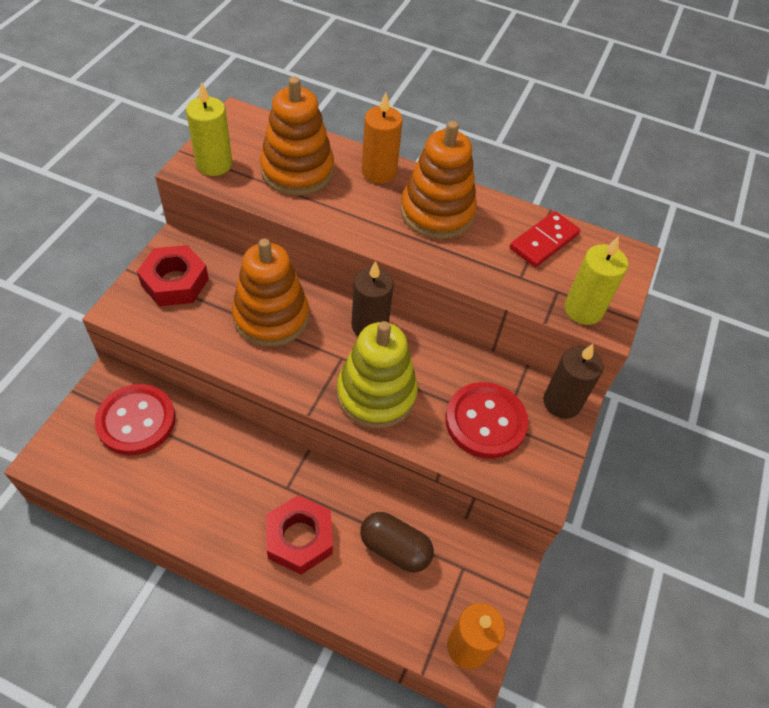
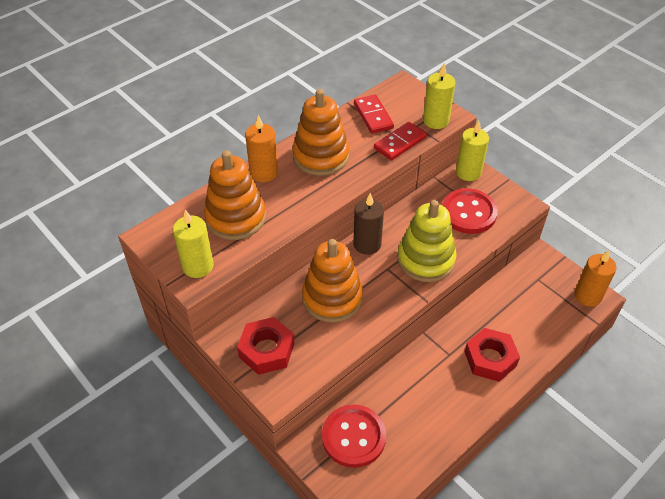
camera: 60 degrees left, 5 degrees down
brown capsule [360,512,434,572] -> none
brown candle [543,344,604,419] -> yellow candle [456,121,489,181]
none -> red domino [374,122,427,161]

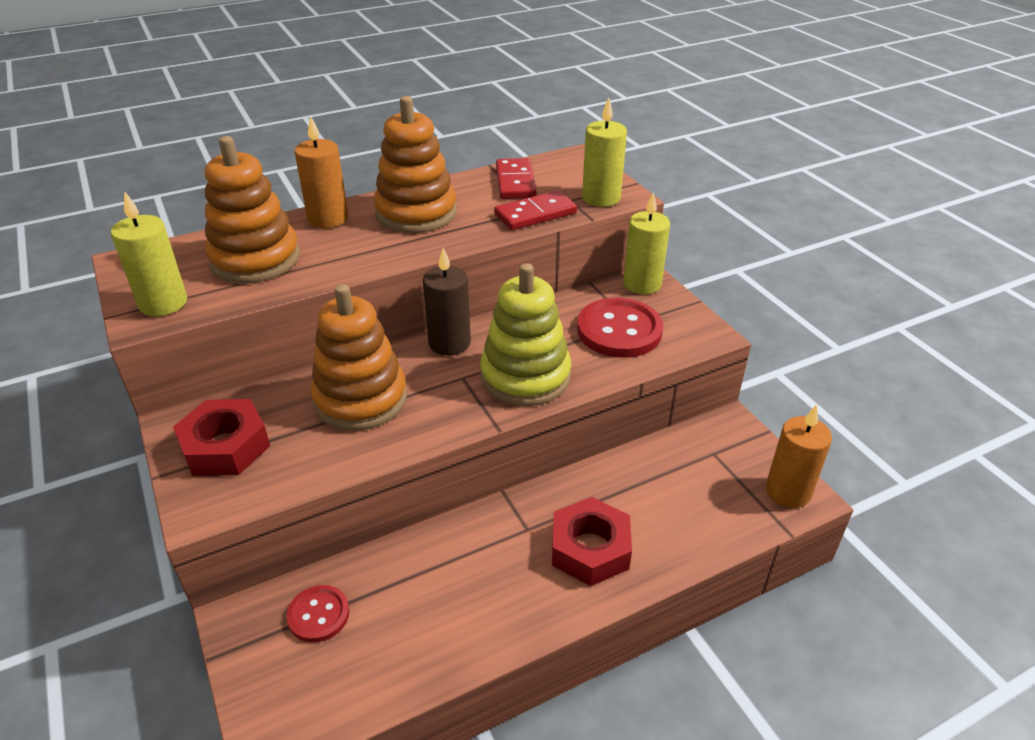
camera: 15 degrees right, 10 degrees down
red button [322,404,386,468] -> red button [287,585,349,643], size x0.57

